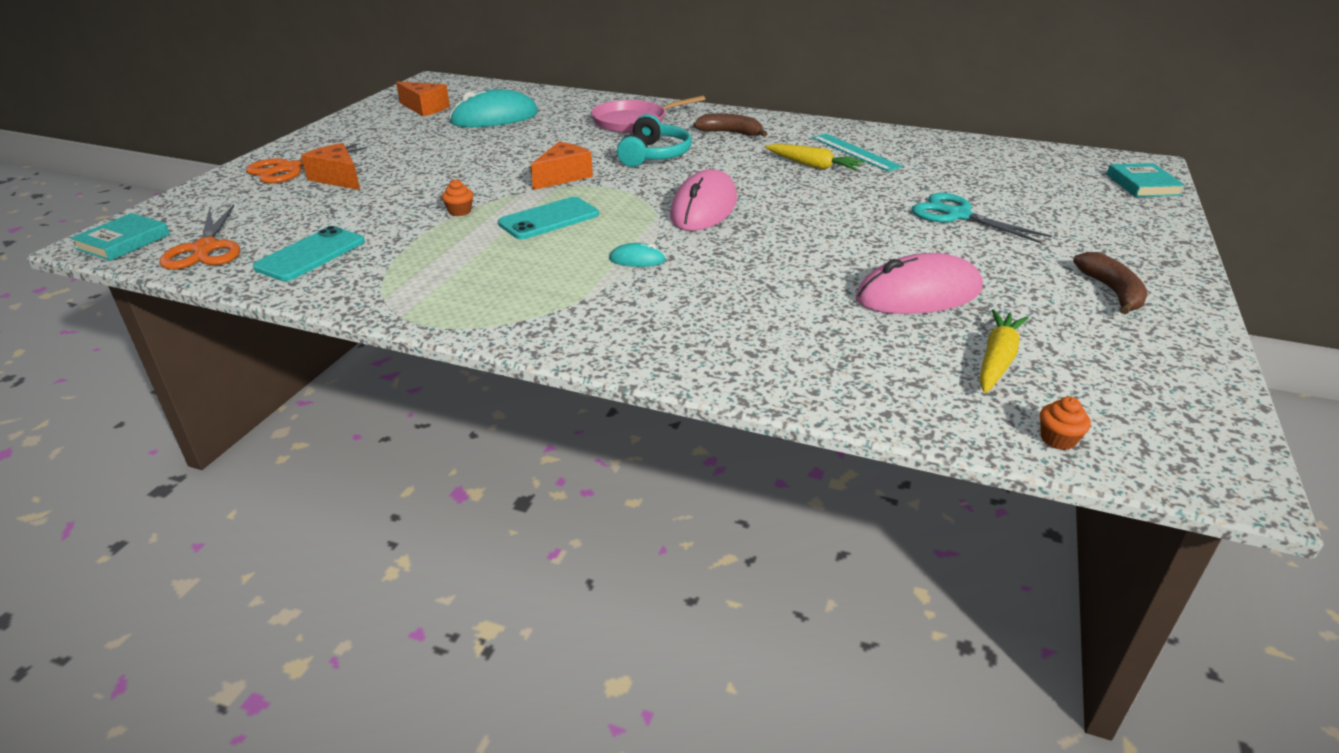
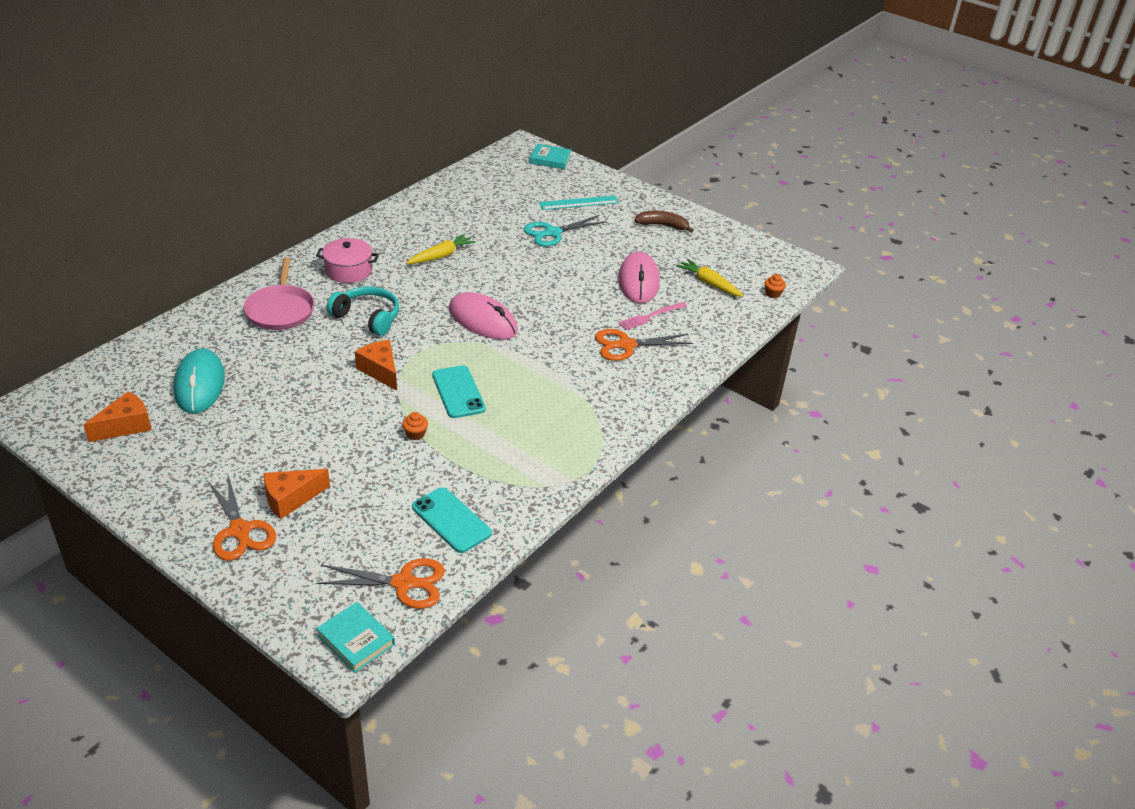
camera: 75 degrees left, 5 degrees up
turquoise mouse [609,243,666,267] -> none
brown banana [693,113,768,137] -> pink pot [316,238,379,283]
turquoise ruler [812,134,902,171] -> turquoise ruler moved to [539,195,619,210]
none -> orange scissors [595,329,693,361]
none -> pink fork [618,302,687,330]

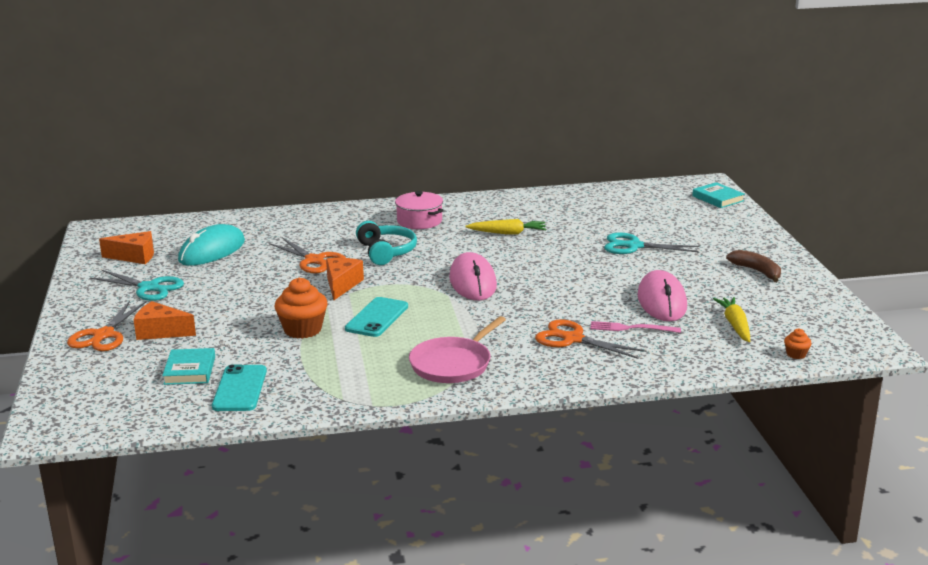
camera: 45 degrees right, 15 degrees down
pink pan [244,257,314,330] -> pink pan moved to [409,316,506,383]
turquoise book [316,602,395,673] -> turquoise book moved to [162,348,215,385]
orange scissors [317,558,445,609] -> orange scissors moved to [269,237,346,273]
orange cupcake [402,412,428,440] -> orange cupcake [275,277,328,339], size x2.07
turquoise ruler [539,195,619,210] -> none
pink mouse [618,252,660,303] -> pink mouse turned 45 degrees counterclockwise [637,270,687,321]
none -> turquoise scissors [90,270,184,301]

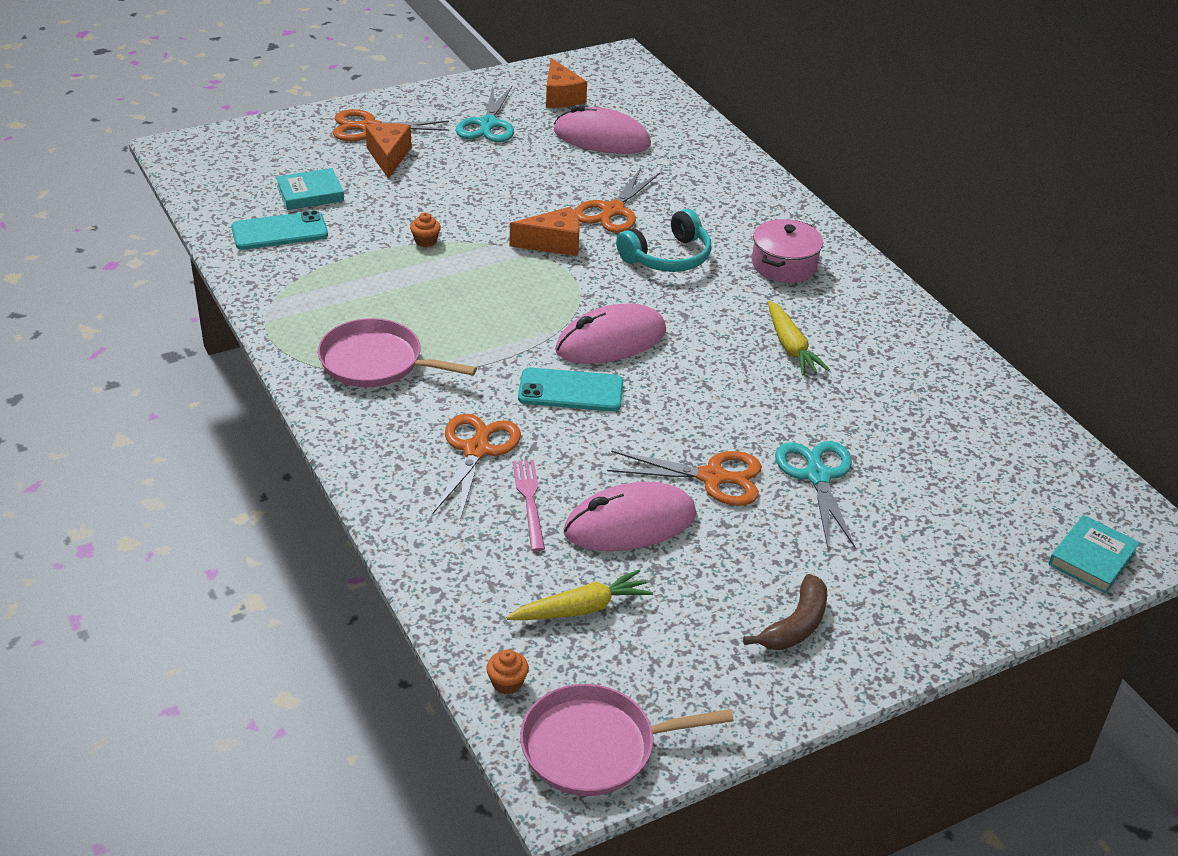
camera: 70 degrees right, 15 degrees up
turquoise mouse [178,224,245,266] -> pink mouse [554,104,651,154]
orange cupcake [275,277,328,339] -> orange cupcake [410,212,441,247], size x0.48
turquoise phone [345,297,408,337] -> turquoise phone moved to [518,368,623,411]
none -> pink pan [520,684,734,796]
none -> orange scissors [607,450,762,506]

